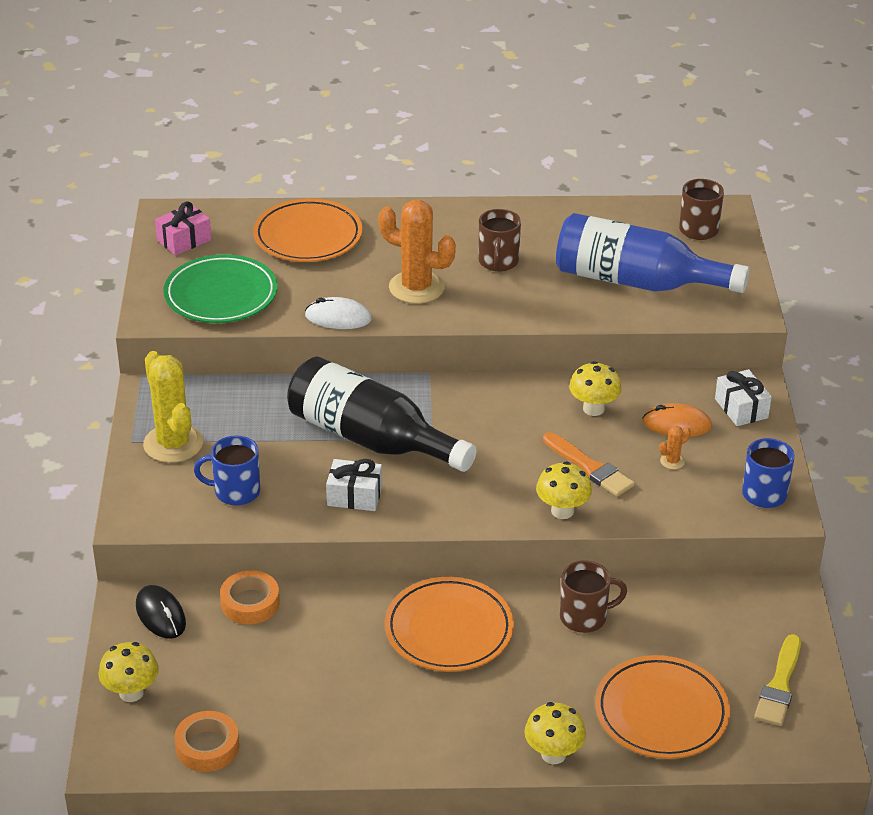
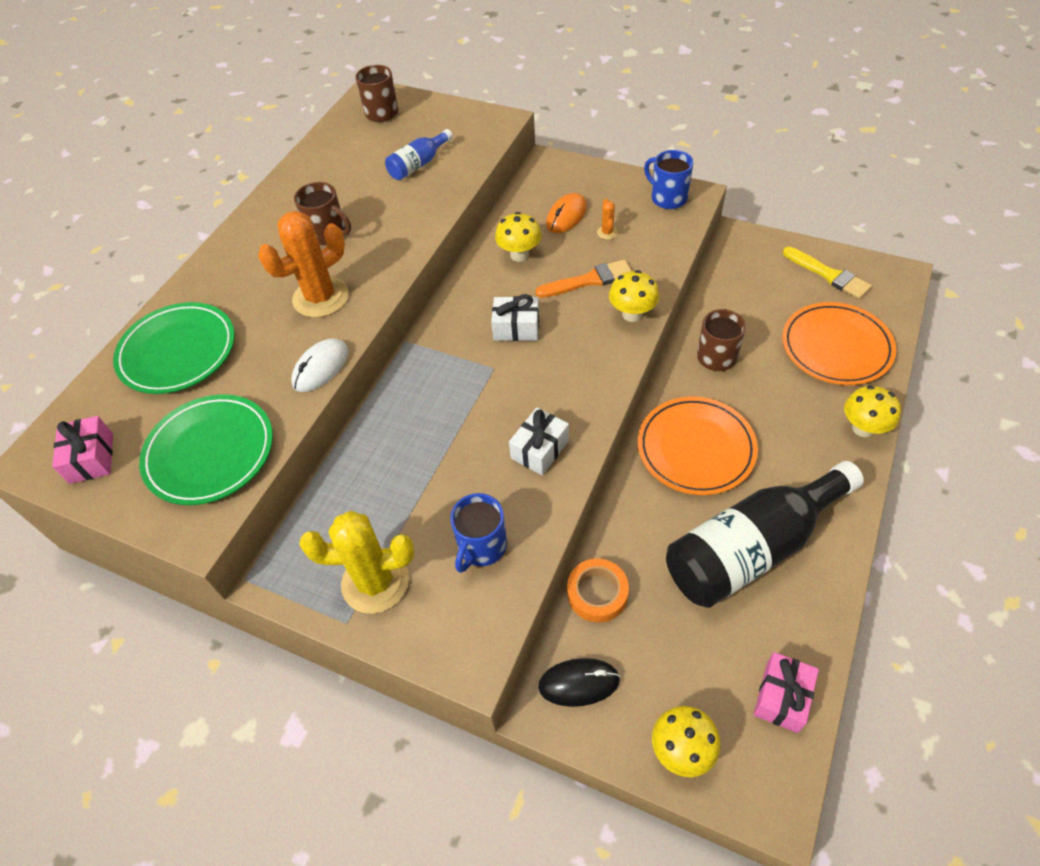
camera: 60 degrees left, 15 degrees up
orange tape [175,711,239,772] -> pink gift [754,652,819,733]
orange plate [253,199,363,262] -> green plate [113,302,235,394]
black bottle [287,356,477,472] -> black bottle moved to [666,461,864,608]
blue bottle [556,213,749,293] -> blue bottle [385,129,453,180], size x0.46
white gift [715,369,772,426] -> white gift moved to [491,294,539,341]

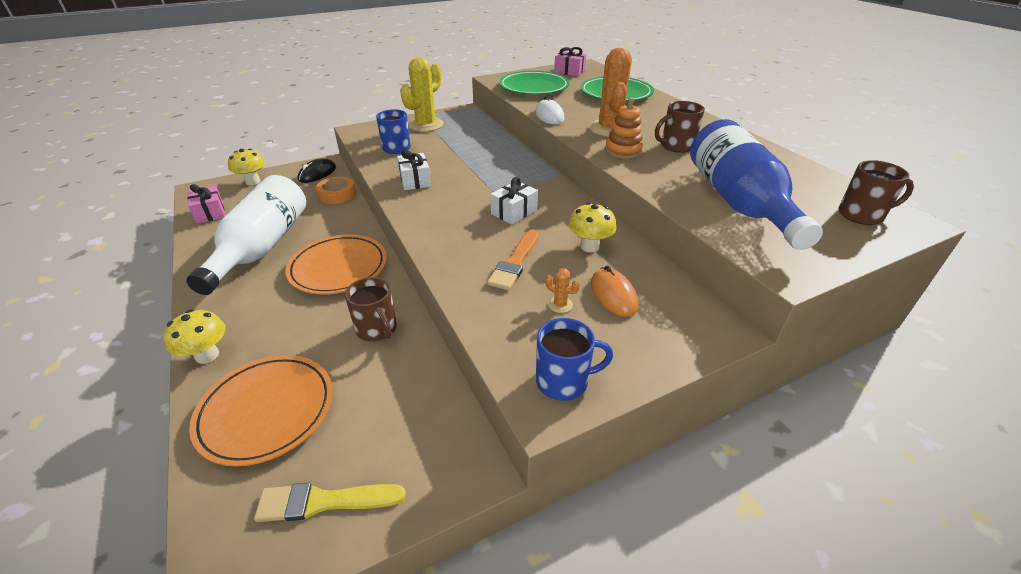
camera: 125 degrees right, 15 degrees down
blue bottle [385,129,453,180] -> blue bottle [690,119,823,250], size x2.16
yellow mushroom [609,270,659,322] -> none
black bottle [666,461,864,608] -> white bottle [186,175,306,295]
none -> orange stacking toy [605,97,643,159]

